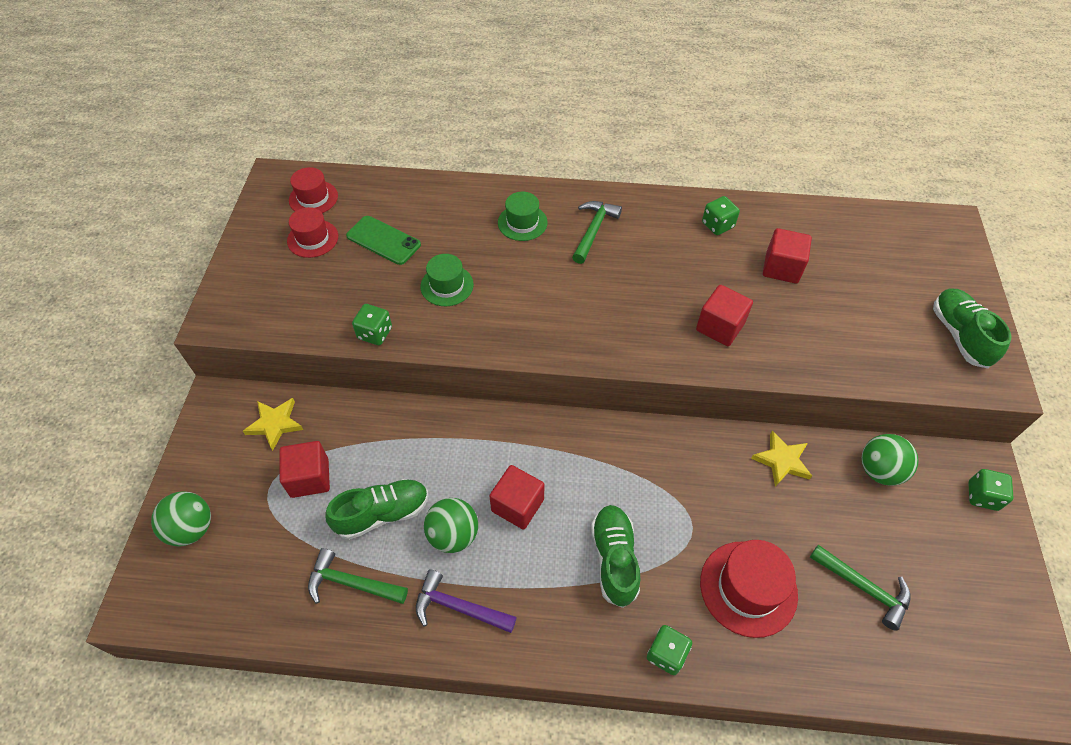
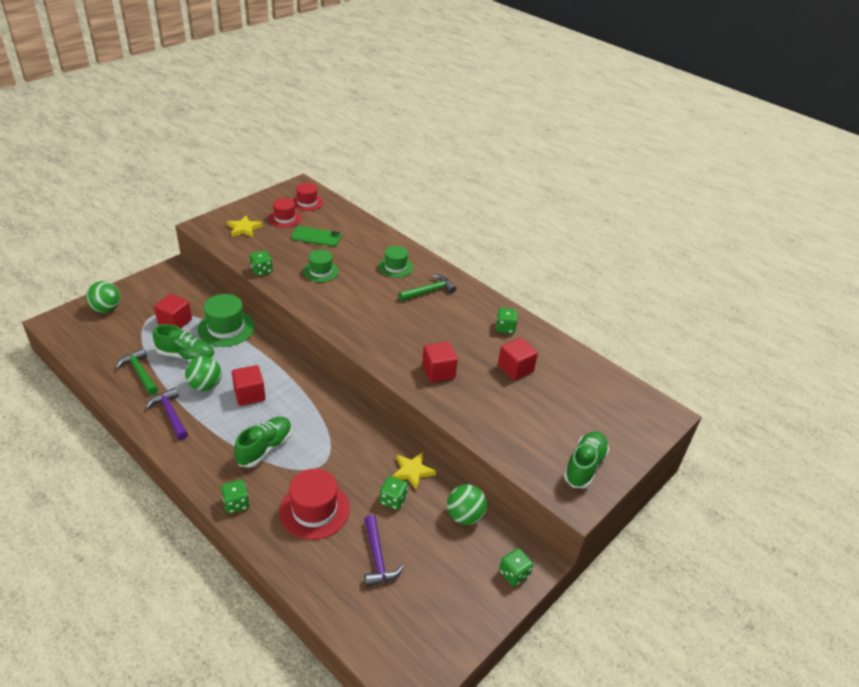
camera: 35 degrees right, 15 degrees down
yellow star [243,398,303,451] -> yellow star moved to [227,215,262,238]
green phone [346,216,421,265] -> green phone turned 60 degrees counterclockwise [291,226,341,247]
green hammer [810,545,911,631] -> purple hammer [364,515,404,587]
none -> green hat [197,294,255,347]
none -> green dice [380,476,408,510]

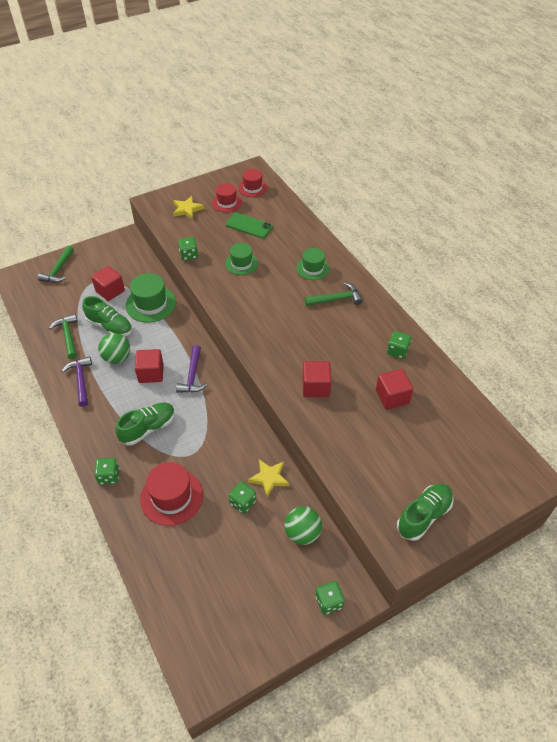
camera: 20 degrees right, 10 degrees up
green ball [86,281,120,313] -> green hammer [38,246,74,283]
purple hammer [364,515,404,587] -> purple hammer moved to [176,345,208,393]

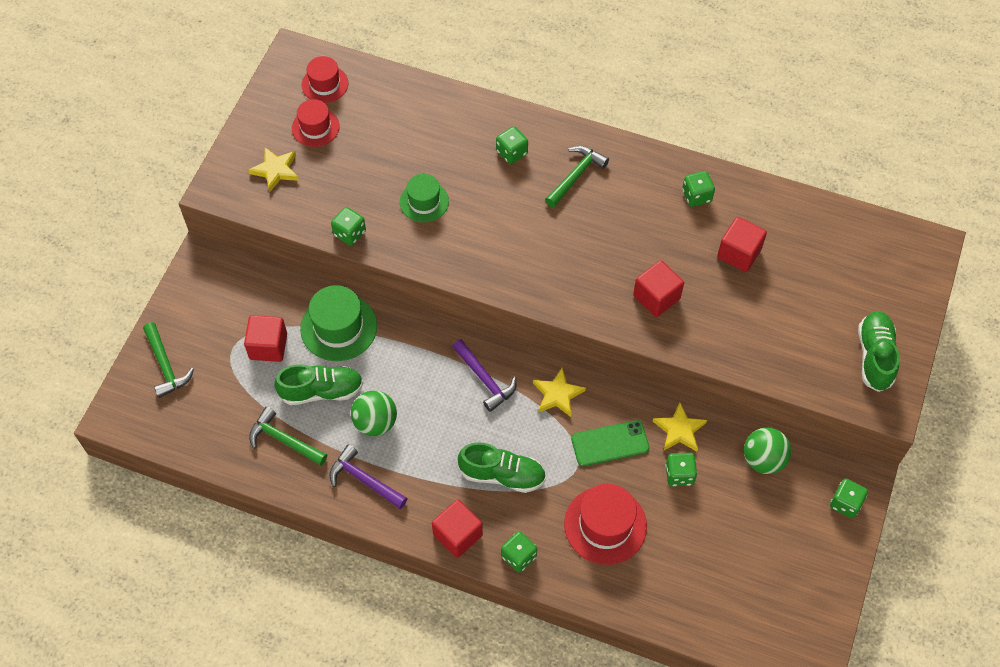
camera: 40 degrees left, 10 degrees up
green shoe [115,402,175,445] -> green shoe turned 90 degrees clockwise [458,442,546,493]
red cube [135,349,164,383] -> red cube moved to [432,499,483,558]
green phone [226,213,273,238] -> green phone moved to [571,420,649,467]
green hat [296,248,330,280] -> green dice [496,126,528,164]
none -> yellow star [533,368,586,417]

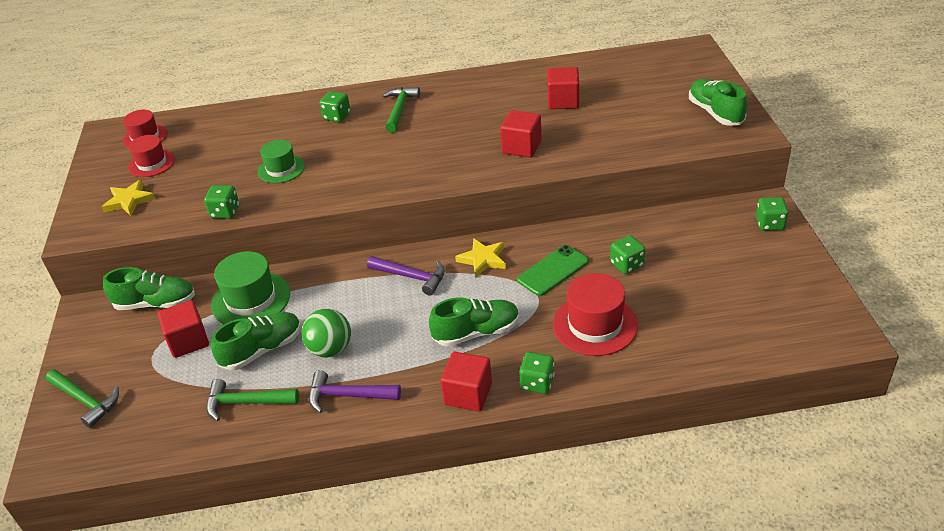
camera: 25 degrees left, 20 degrees down
yellow star [653,402,707,452] -> none
green dice [682,171,715,207] -> none
green ball [744,428,791,474] -> none
none -> green shoe [103,267,195,310]

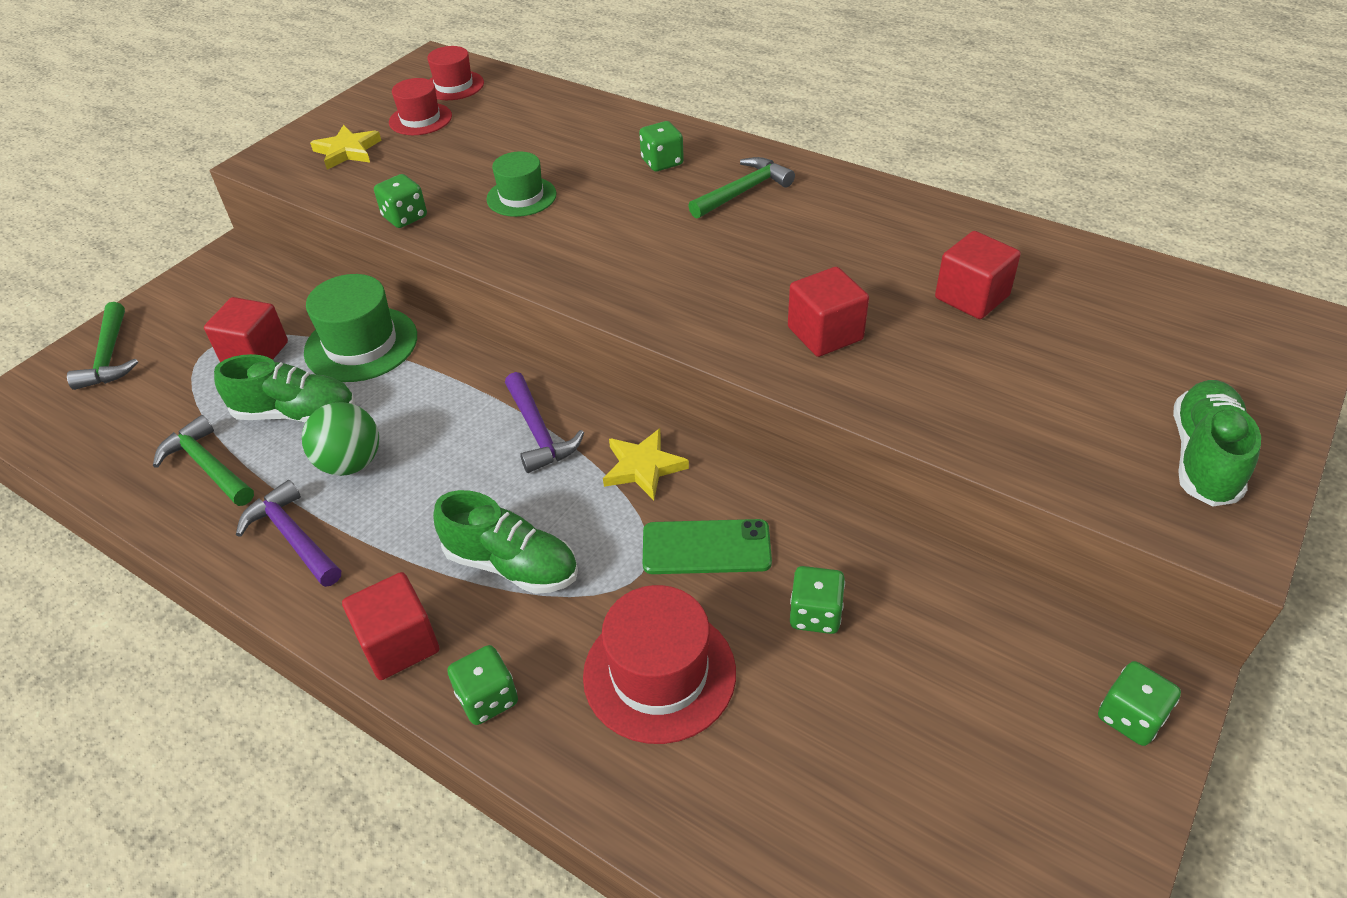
camera: 40 degrees right, 5 degrees up
green shoe [103,267,195,310] -> none

